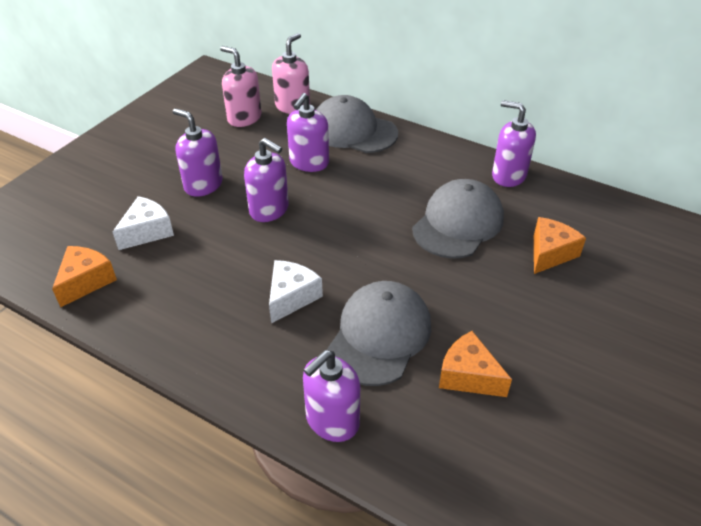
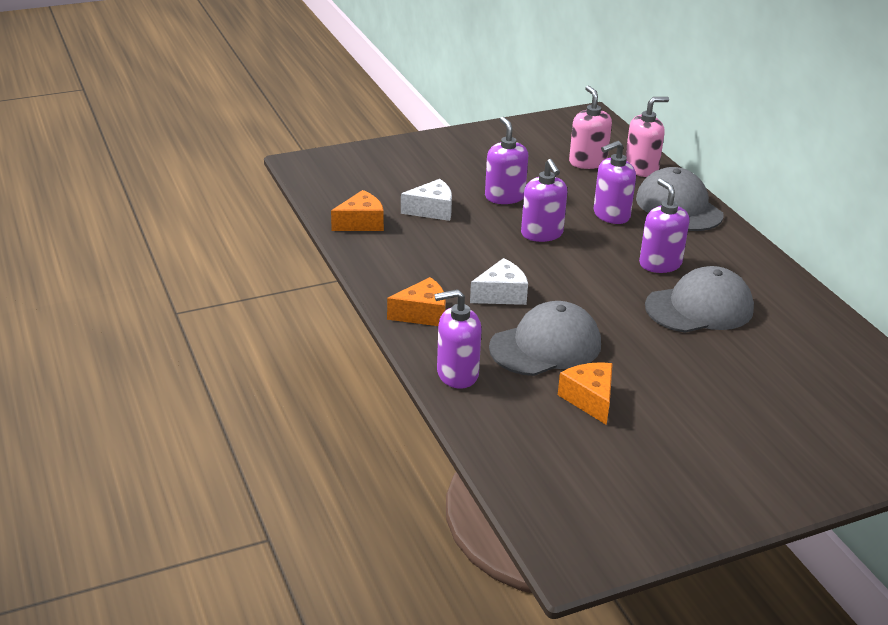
camera: 35 degrees right, 10 degrees down
purple soap dispenser [492,100,536,187] -> purple soap dispenser moved to [639,179,690,273]
orange cheese [534,217,586,274] -> orange cheese moved to [387,277,446,326]

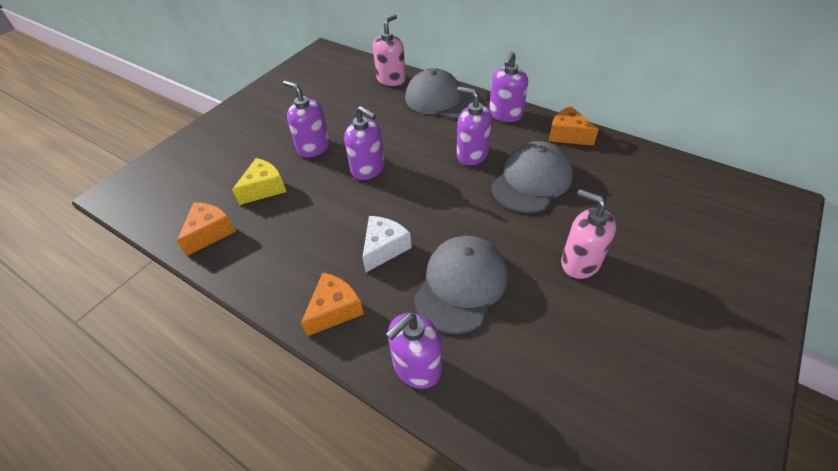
camera: 30 degrees left, 15 degrees up
white cheese [401,179,452,221] -> yellow cheese [232,158,286,205]
orange cheese [558,362,613,425] -> orange cheese moved to [549,106,599,146]
pink soap dispenser [569,86,612,169] -> pink soap dispenser moved to [561,189,616,279]
purple soap dispenser [593,141,636,224] -> purple soap dispenser moved to [489,52,528,122]

